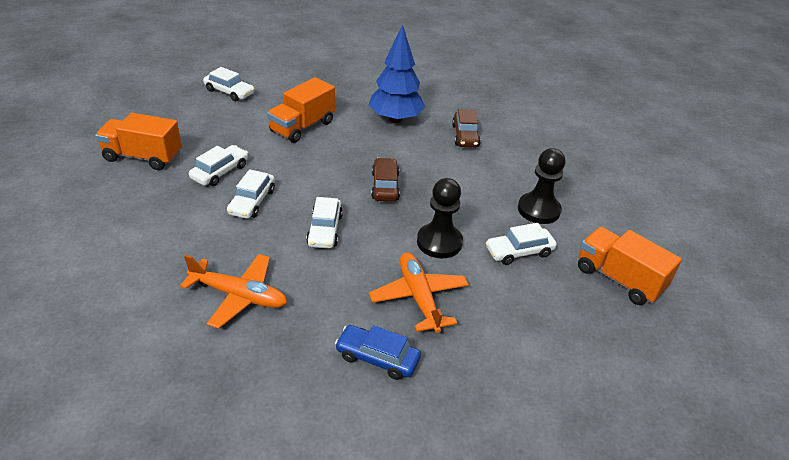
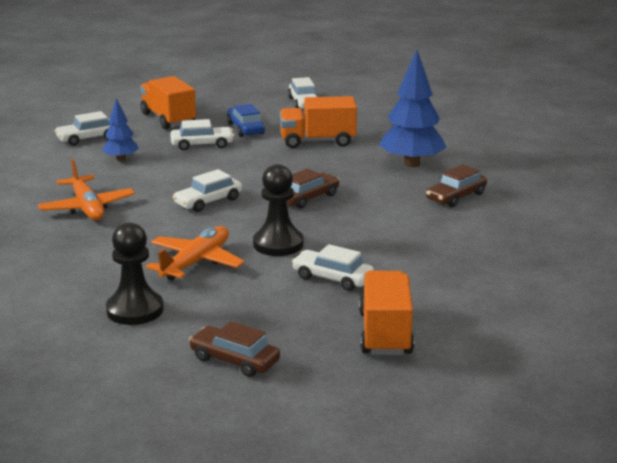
camera: 50 degrees right, 15 degrees down
white car [227,169,275,219] -> white car moved to [54,111,111,146]
blue car [335,325,421,380] -> blue car moved to [227,104,265,137]
black pawn [518,148,565,224] -> black pawn moved to [106,222,164,325]
none -> blue tree [102,98,139,161]
none -> brown car [189,321,280,377]

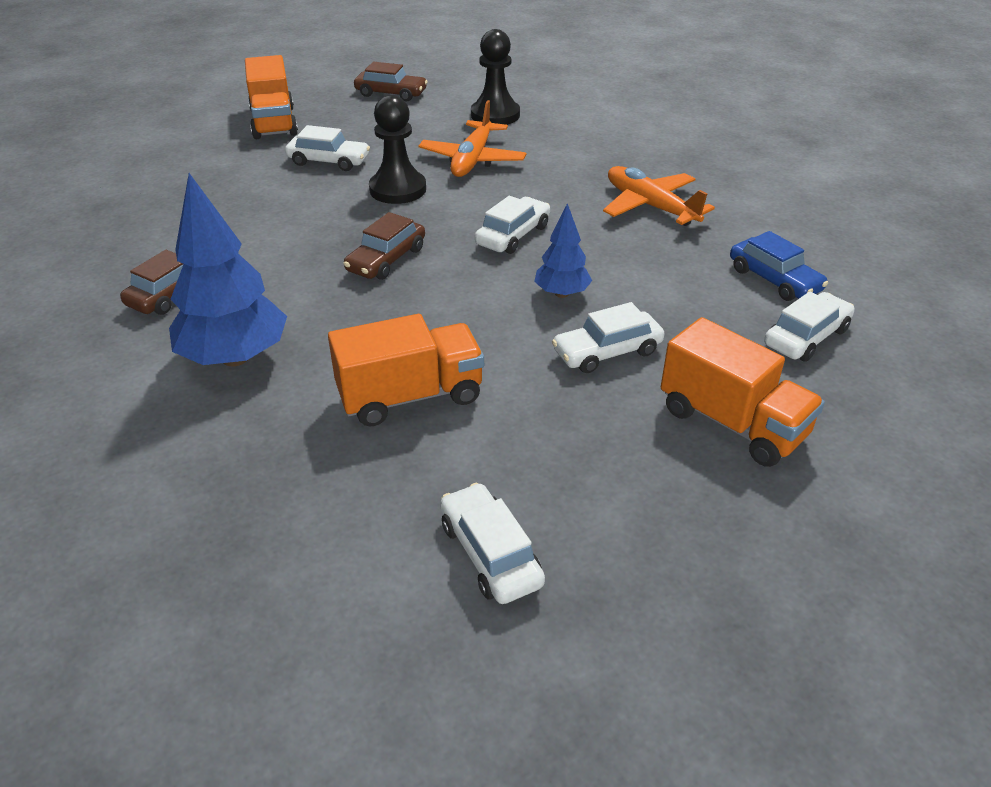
camera: 165 degrees right, 15 degrees up
blue tree [102,98,139,161] -> blue tree moved to [534,203,592,298]
blue car [227,104,265,137] -> blue car moved to [730,231,828,301]

